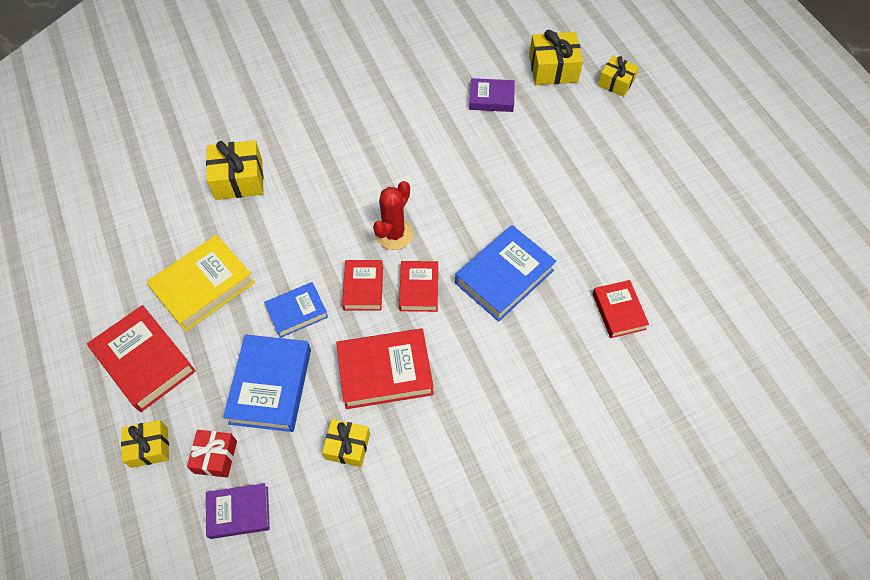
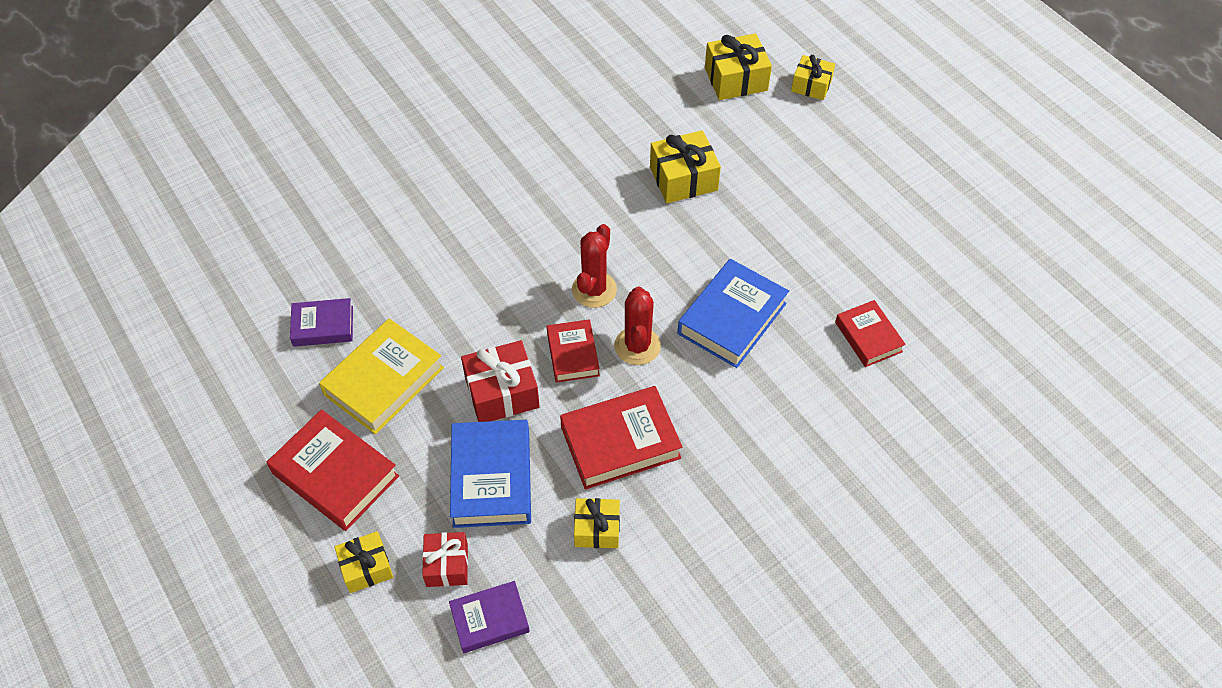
camera: 10 degrees left, 5 degrees down
yellow gift [206,140,264,200] -> yellow gift moved to [650,130,721,203]
blue book [264,282,328,338] -> red gift [461,340,540,422]
red book [399,261,438,312] -> red cactus [614,286,661,365]
purple book [469,78,515,112] -> purple book moved to [290,298,353,347]

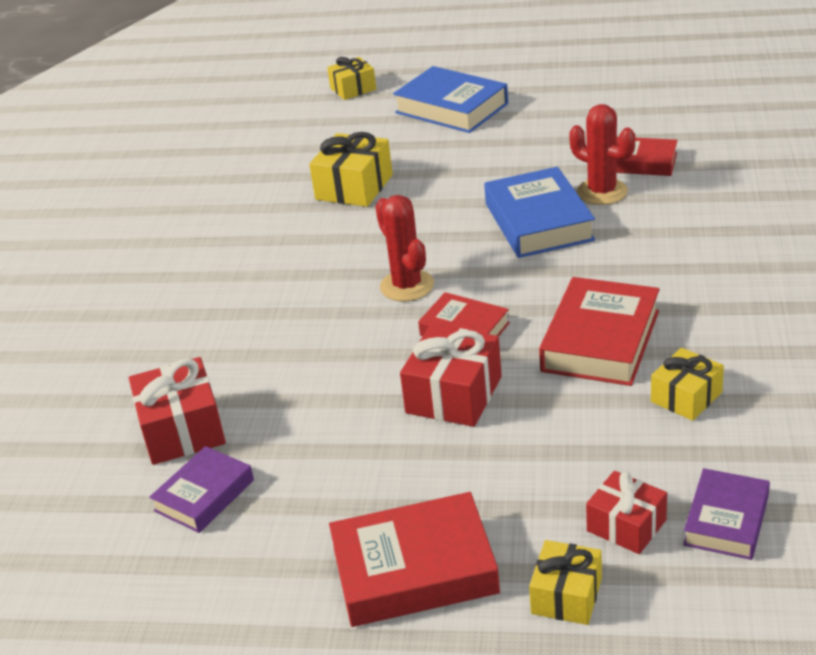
camera: 45 degrees left, 20 degrees down
yellow book [319,318,444,434] -> none
blue book [450,420,531,528] -> blue book moved to [393,66,508,133]
red cactus [614,286,661,365] -> red cactus moved to [569,104,635,205]
yellow gift [705,33,772,100] -> none
none -> red gift [129,357,226,465]

